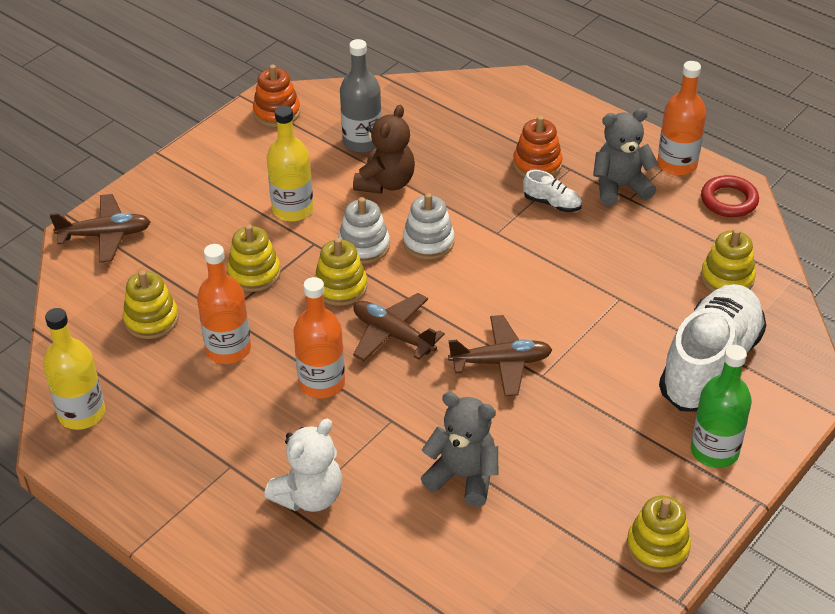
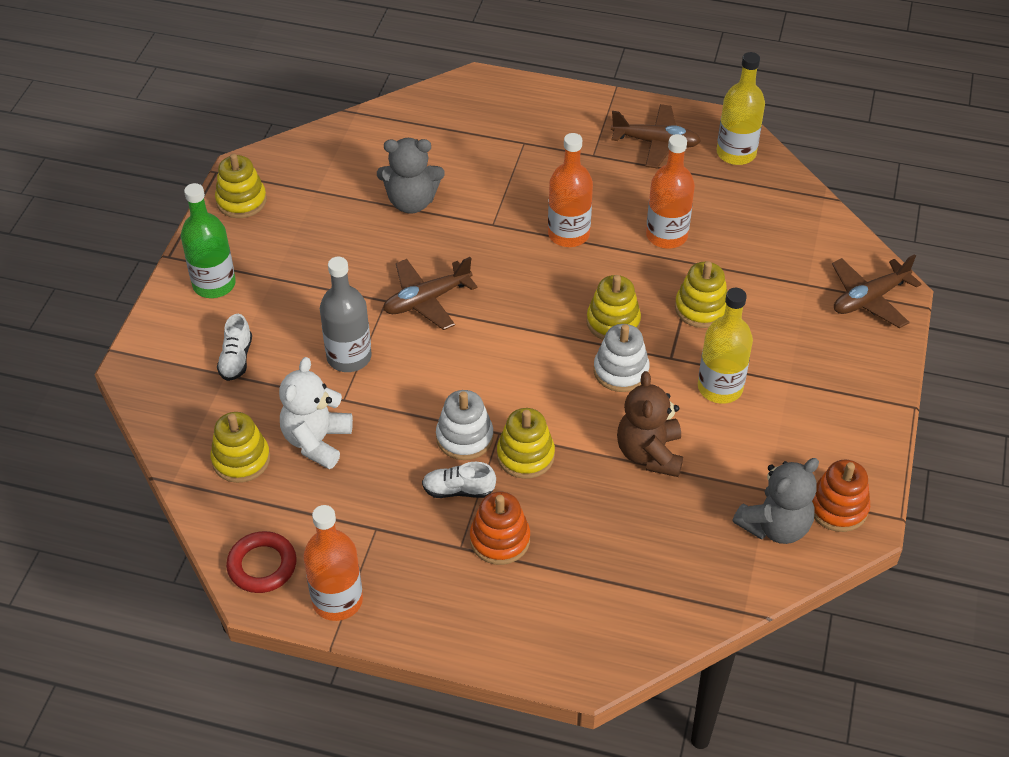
camera: 155 degrees right, 5 degrees up
yellow stacking toy [123,270,179,339] -> yellow stacking toy moved to [497,408,555,479]
white teddy bear [264,419,342,512] -> white teddy bear moved to [279,357,353,469]
grey bottle [340,39,382,153] -> grey bottle moved to [320,257,372,372]
brown plane [353,293,445,361] -> brown plane moved to [611,104,701,168]
white stacking toy [403,193,454,260] -> white stacking toy moved to [436,390,494,460]
grey teddy bear [593,108,658,206] -> grey teddy bear moved to [733,458,819,544]
white shoe [659,284,766,412] -> white shoe [217,314,252,381], size x0.41

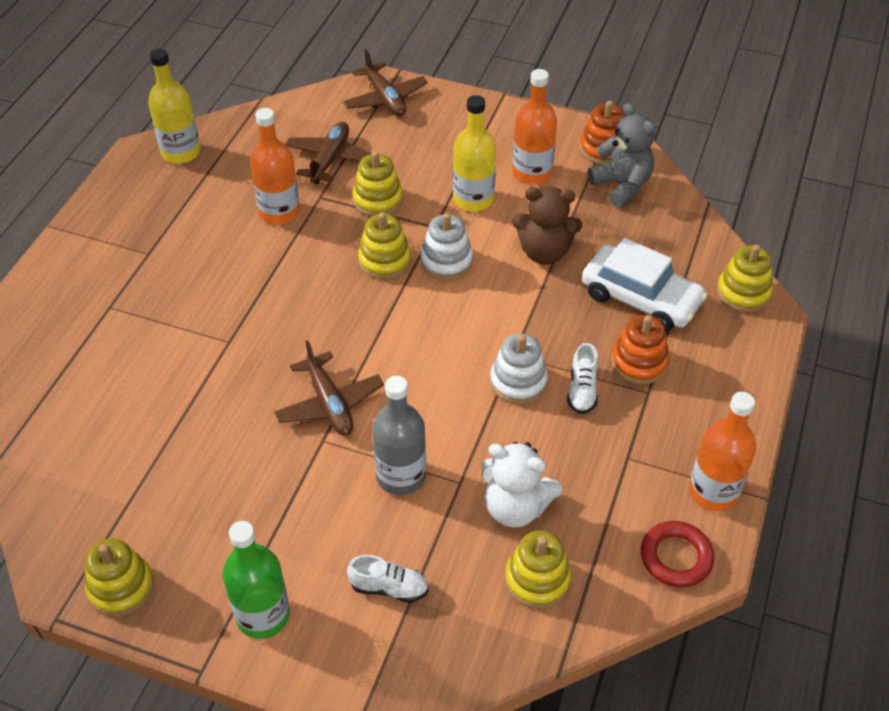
camera: 85 degrees left, 0 degrees up
grey teddy bear [377,138,445,214] -> none
yellow stacking toy [497,408,555,479] -> yellow stacking toy moved to [717,245,773,312]
orange bottle [548,133,593,247] -> orange bottle moved to [512,69,557,185]
brown plane [611,104,701,168] -> brown plane moved to [285,122,371,184]
none -> white car [582,238,708,331]

